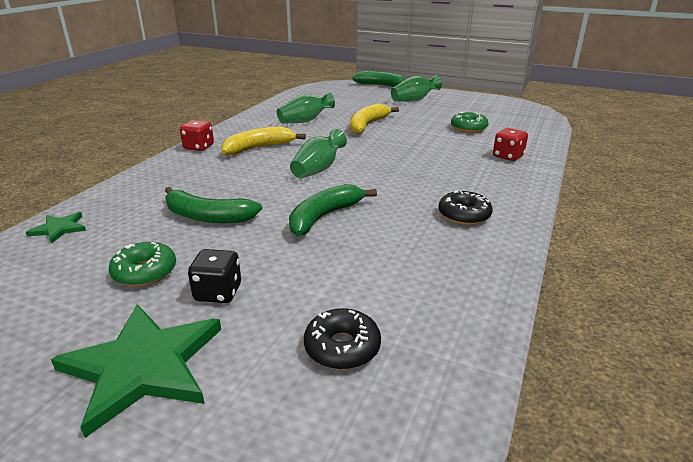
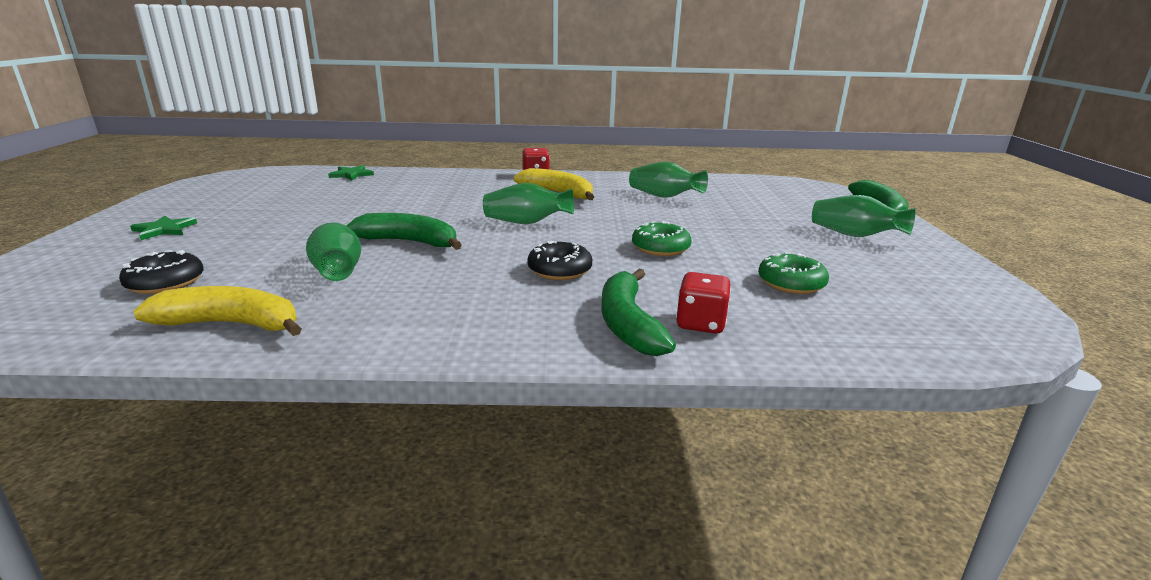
camera: 65 degrees right, 5 degrees down
green star [51,304,221,438] -> green star [130,215,197,240], size x0.48
green donut [109,242,176,287] -> green donut moved to [632,221,692,256]
green banana [165,187,262,223] -> green banana moved to [601,269,676,356]
black dice [188,249,241,303] -> none
yellow banana [350,103,399,134] -> yellow banana moved to [133,286,302,336]
black donut [438,191,493,225] -> black donut moved to [527,241,592,280]
none -> green vase [306,223,361,281]

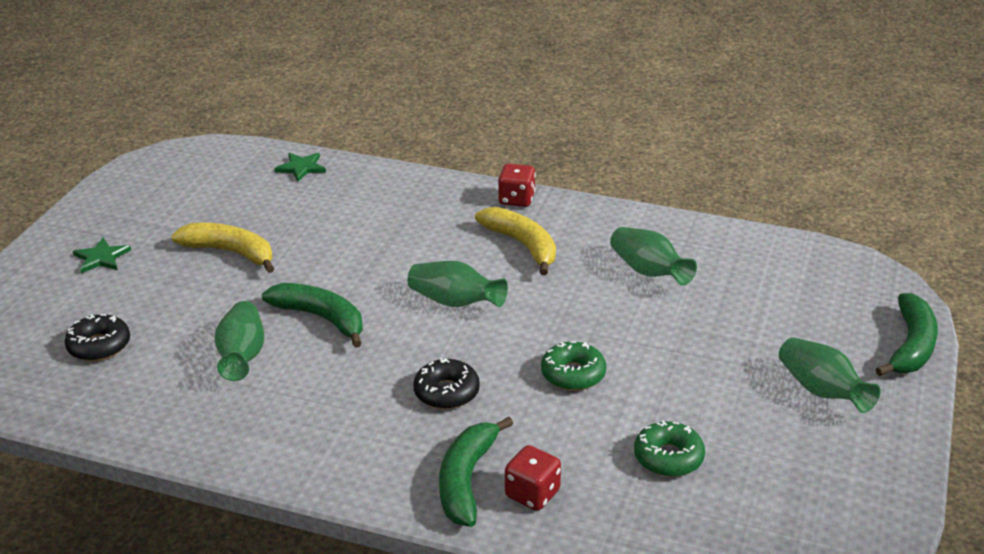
camera: 20 degrees right, 10 degrees up
yellow banana [133,286,302,336] -> yellow banana moved to [171,223,274,273]

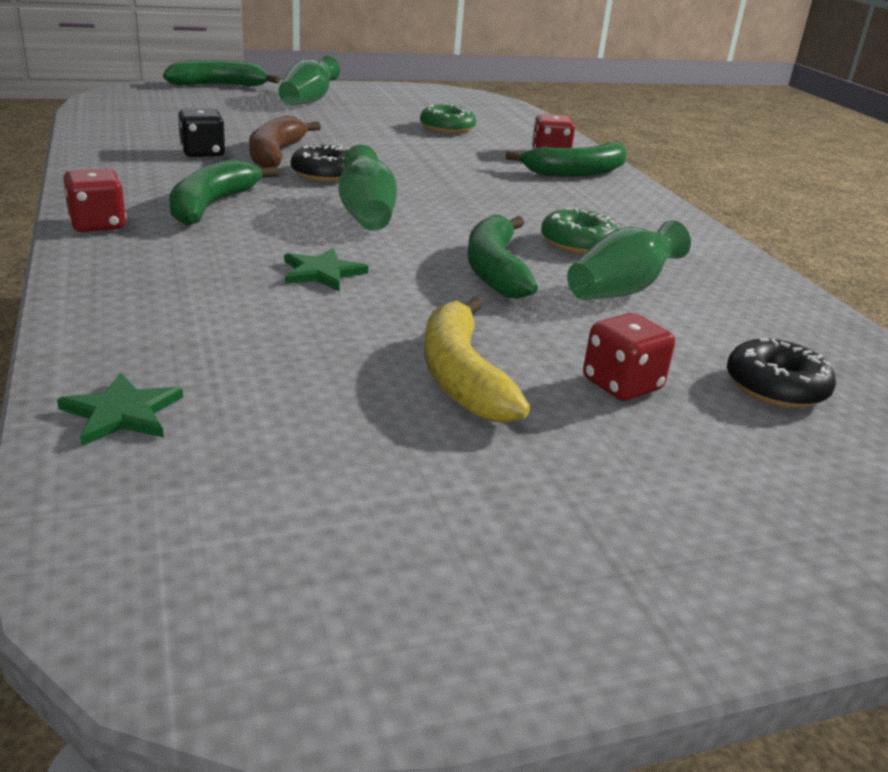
camera: 130 degrees left, 5 degrees down
green star [73,237,131,273] -> green star moved to [284,248,368,291]
black donut [413,358,480,409] -> black donut moved to [291,145,349,182]
yellow banana [475,207,556,275] -> green banana [169,159,279,226]
green donut [541,341,606,391] -> green donut moved to [541,208,618,254]
green vase [610,227,697,285] -> black dice [178,108,226,157]
none -> brown banana [249,115,321,168]
none -> red dice [583,313,675,401]

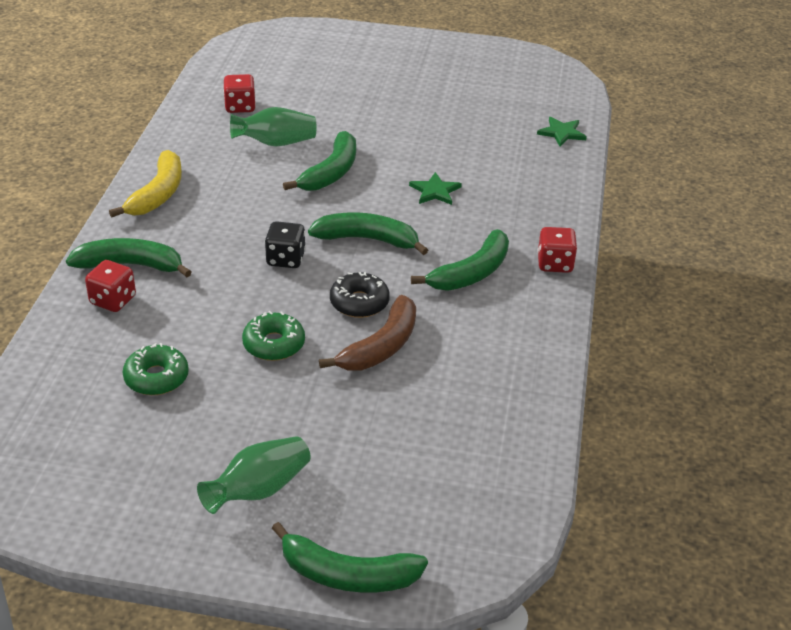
camera: 150 degrees left, 10 degrees up
black dice [178,108,226,157] -> black dice moved to [265,221,306,268]
green vase [338,145,397,231] -> green banana [308,212,428,255]
yellow banana [424,296,530,423] -> yellow banana moved to [109,150,182,217]
green donut [541,208,618,254] -> green donut moved to [242,311,305,361]
red dice [583,313,675,401] -> red dice moved to [223,74,256,113]
black donut [727,338,836,408] -> none

